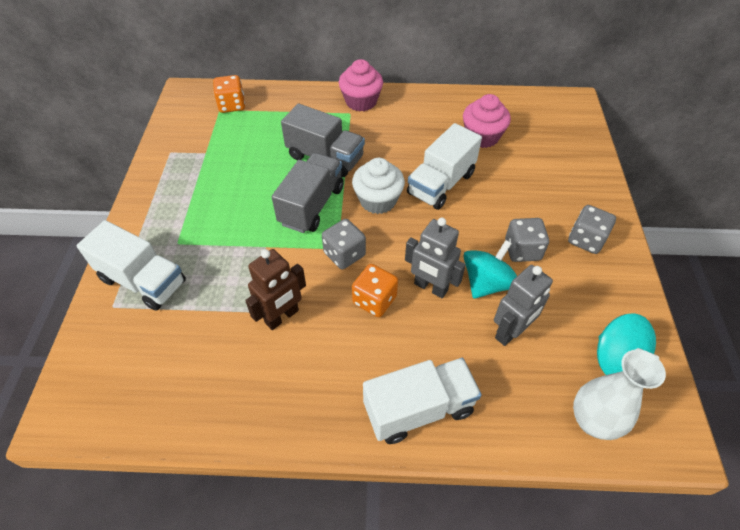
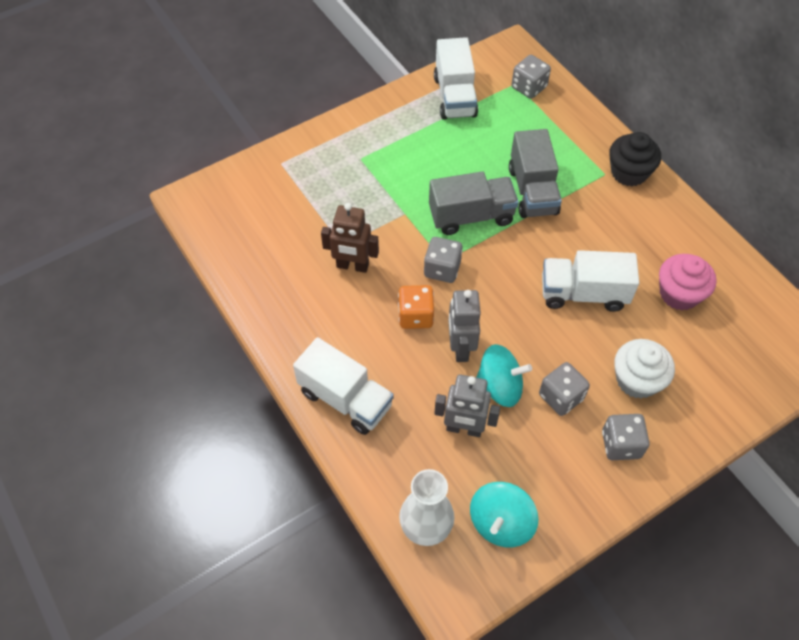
camera: 55 degrees right, 5 degrees up
white truck [76,220,186,311] -> white truck moved to [434,37,478,120]
orange dice [213,75,245,113] -> grey dice [512,55,551,99]
pink cupcake [339,59,383,111] -> black cupcake [609,132,661,186]
white cupcake [352,158,405,214] -> white cupcake moved to [614,339,675,399]

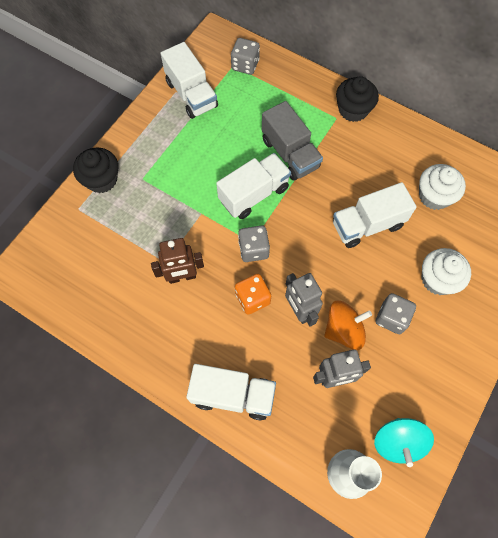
camera: 25 degrees left, 10 degrees up
grey truck [429,171,519,235] -> white truck [216,153,291,219]
turquoise spinning top [476,344,532,407] -> orange spinning top [324,301,372,350]
grey dice [602,414,650,460] -> none
pink cupcake [659,254,717,310] -> white cupcake [419,164,466,210]
none -> black cupcake [73,148,118,193]

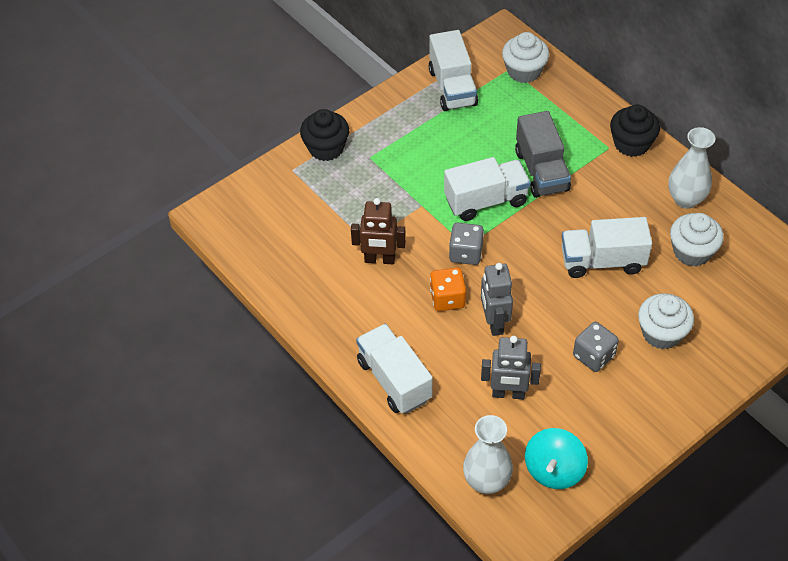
camera: 20 degrees right, 15 degrees down
white truck [186,364,276,420] -> white truck turned 150 degrees counterclockwise [356,324,433,414]
grey dice [231,38,260,75] -> white cupcake [502,32,549,83]
orange spinning top [324,301,372,350] -> none
none -> white vase [668,127,715,209]

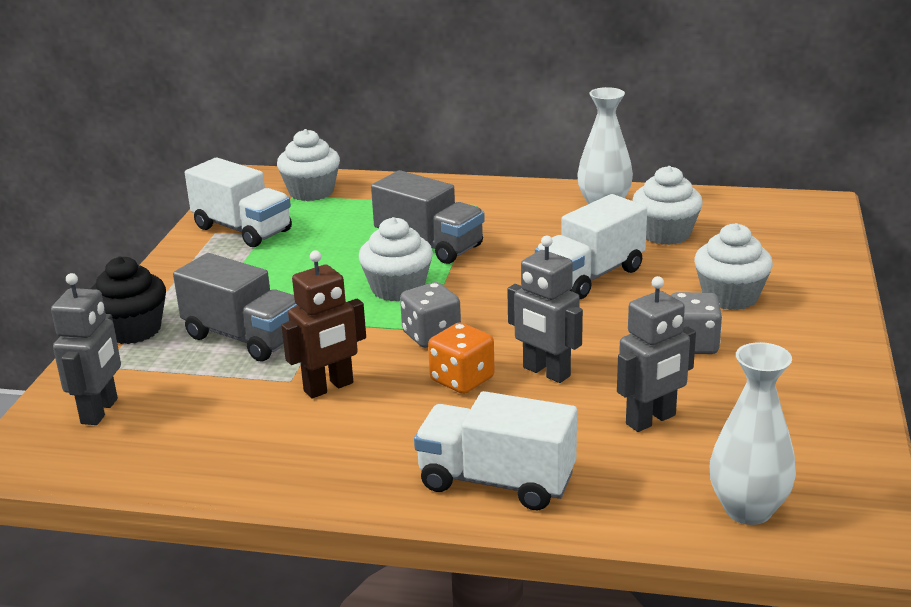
camera: 40 degrees left, 25 degrees down
white truck [444,157,531,221] -> white cupcake [359,217,433,301]
turquoise spinning top [525,428,588,489] -> none
black cupcake [610,105,660,157] -> none
none -> grey robot [51,273,121,425]
none -> grey truck [173,253,298,362]

